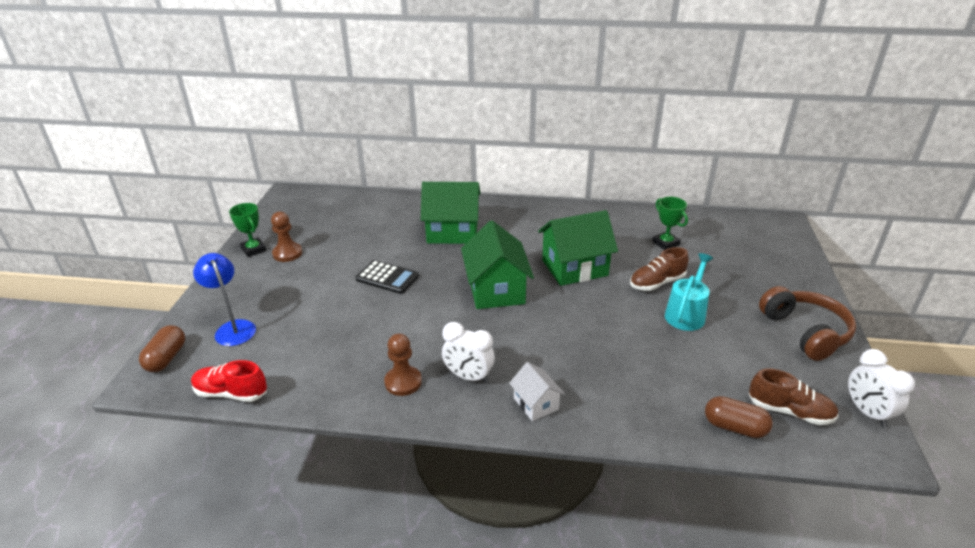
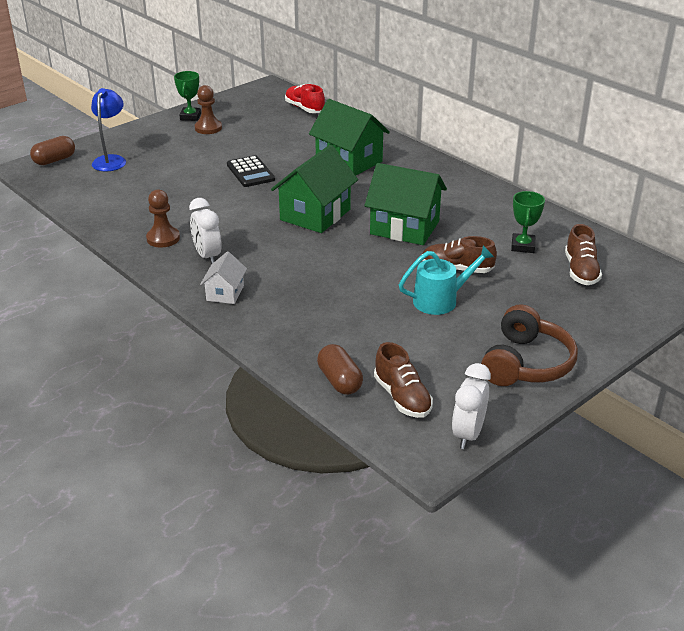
camera: 40 degrees right, 0 degrees up
red shoe [191,360,267,402] -> red shoe moved to [285,84,325,113]
none -> brown shoe [565,224,602,285]

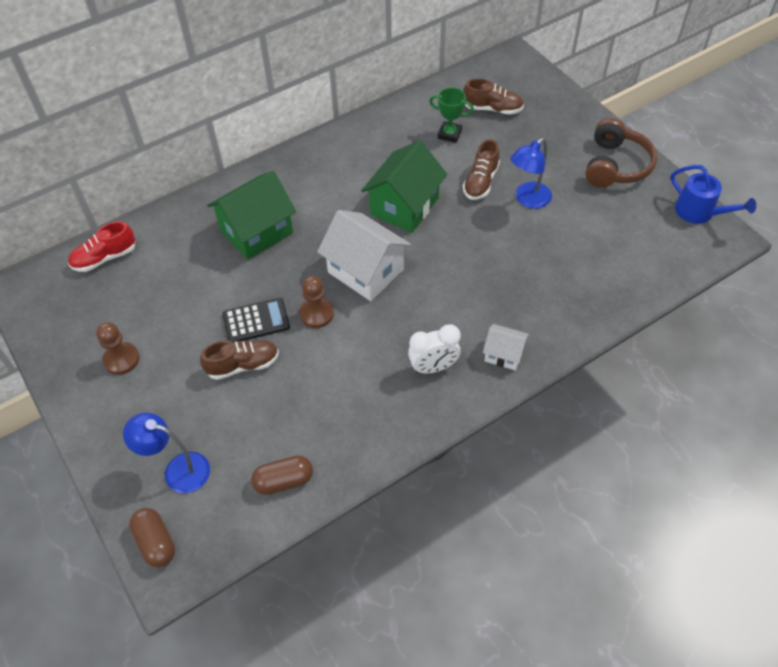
camera: 80 degrees left, 20 degrees up
brown pawn [146,189,180,248] -> brown pawn moved to [299,276,334,328]
green trophy [174,71,201,121] -> none
green house [271,145,358,233] -> white house [317,210,411,301]
brown capsule [317,344,363,395] -> brown capsule moved to [251,455,313,495]
brown shoe [374,342,433,418] -> brown shoe moved to [200,340,279,380]
turquoise watering can [399,245,494,315] -> blue lamp [510,138,552,209]
white clock [452,363,491,449] -> blue watering can [671,165,756,224]
brown headphones [481,304,578,386] -> brown headphones turned 75 degrees clockwise [586,118,657,187]

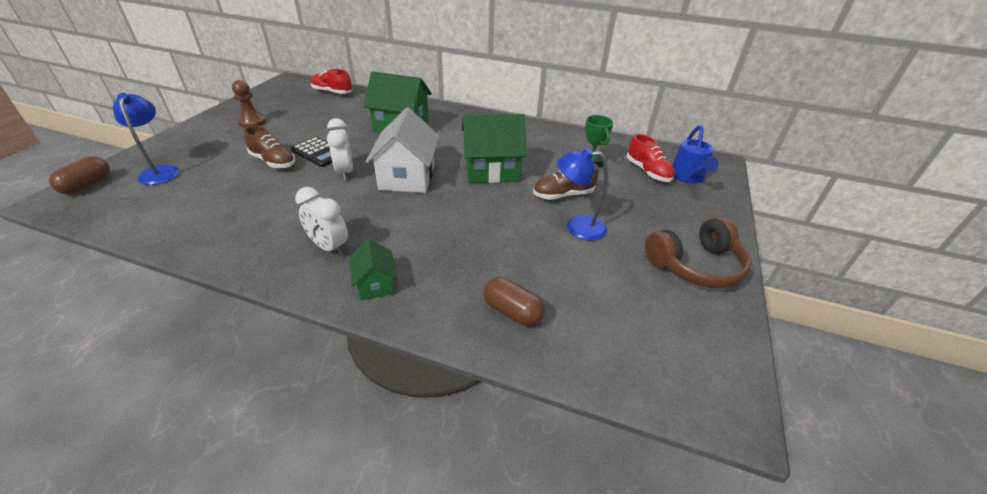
camera: 50 degrees right, 15 degrees down
brown capsule [251,455,313,495] -> brown capsule moved to [483,277,545,326]
brown pawn [299,276,334,328] -> white clock [327,118,353,180]
brown shoe [463,79,524,115] -> red shoe [627,134,675,182]
white house [483,324,529,371] -> green house [349,239,397,300]
blue watering can [671,165,756,224] -> blue watering can moved to [672,125,718,184]

